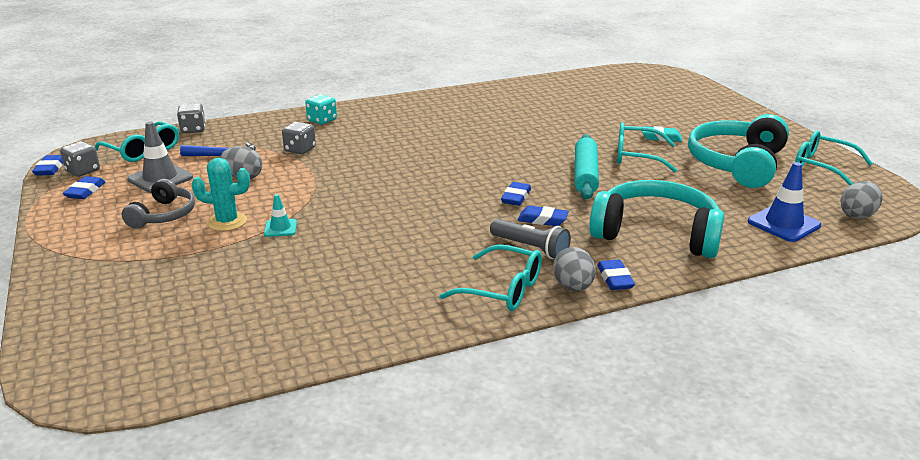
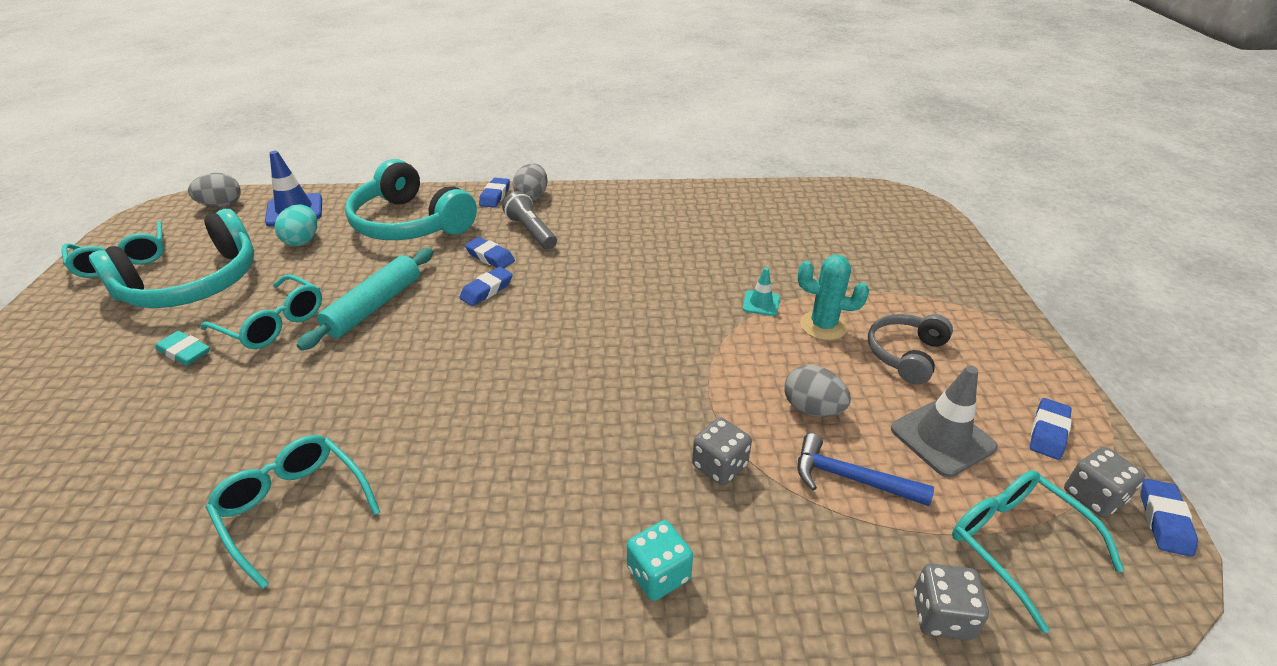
camera: 160 degrees left, 10 degrees up
turquoise glasses [439,244,542,311] -> turquoise glasses moved to [206,435,380,589]
none -> turquoise egg [275,204,317,246]

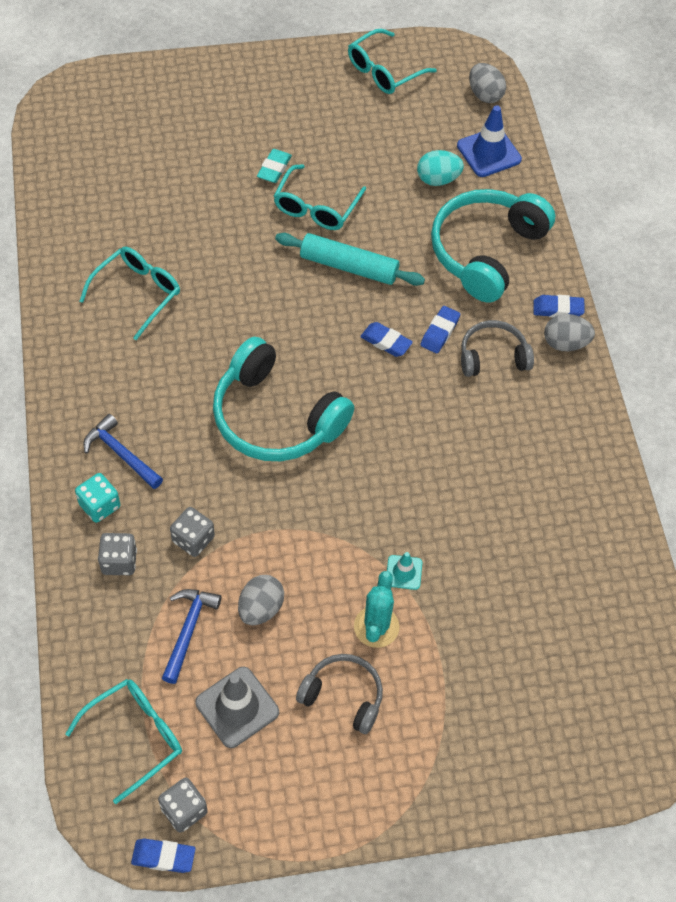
camera: 80 degrees right, 20 degrees up
turquoise headphones [89,209,254,308] -> turquoise headphones moved to [213,337,354,461]
grey flashlight [502,191,557,250] -> grey headphones [461,320,534,377]
grey dice [913,563,989,640] -> grey dice moved to [98,533,137,575]
blue eraser [1030,398,1072,460] -> none
none -> blue hammer [83,414,163,489]

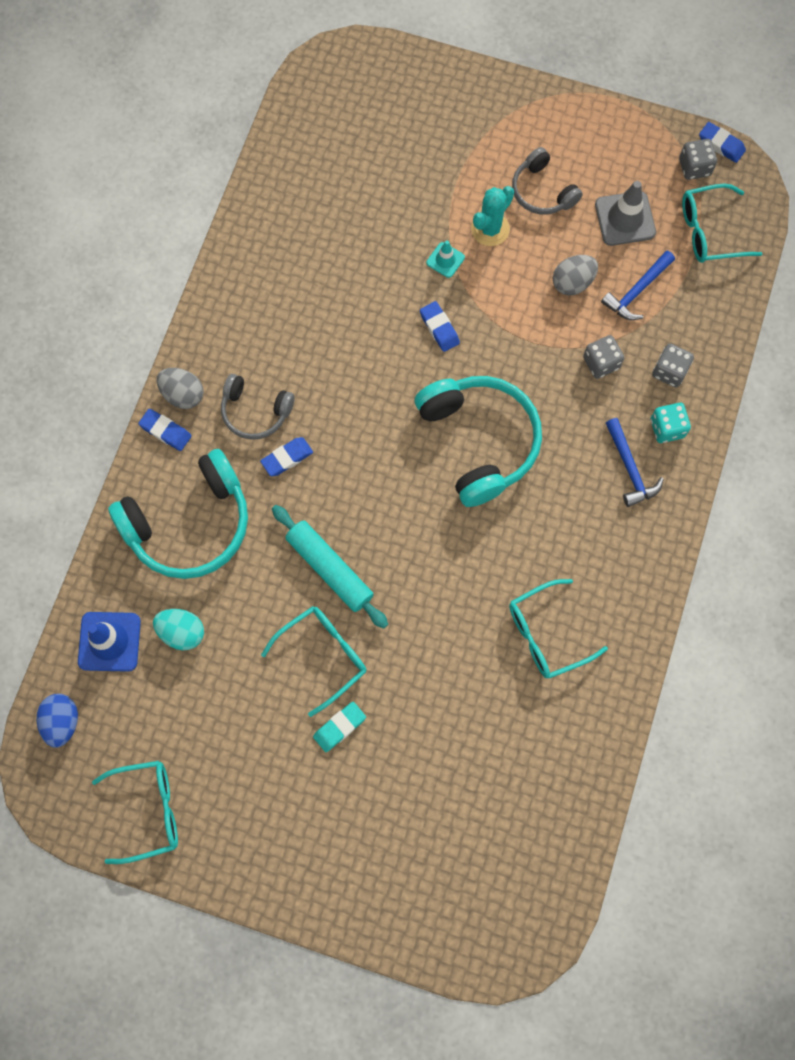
camera: 150 degrees left, 15 degrees up
blue eraser [360,322,413,357] -> blue eraser moved to [420,301,460,352]
grey egg [469,63,506,103] -> blue egg [37,694,78,747]

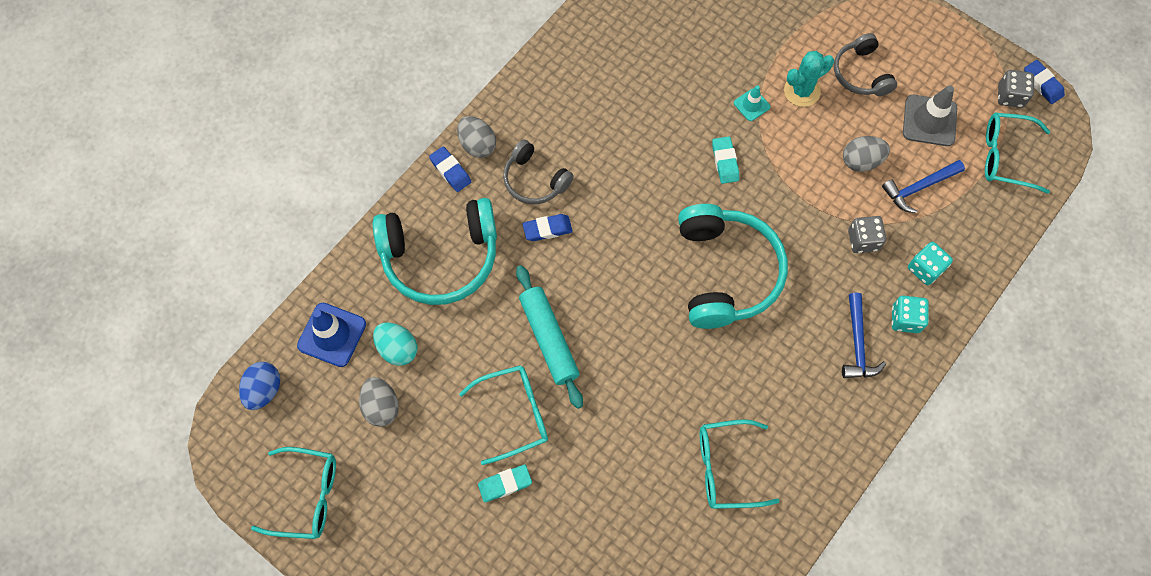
camera: 20 degrees right, 5 degrees down
blue eraser [420,301,460,352] -> turquoise eraser [712,136,739,184]
grey dice [652,343,694,387] -> turquoise dice [908,242,953,285]
none -> grey egg [359,377,399,427]

